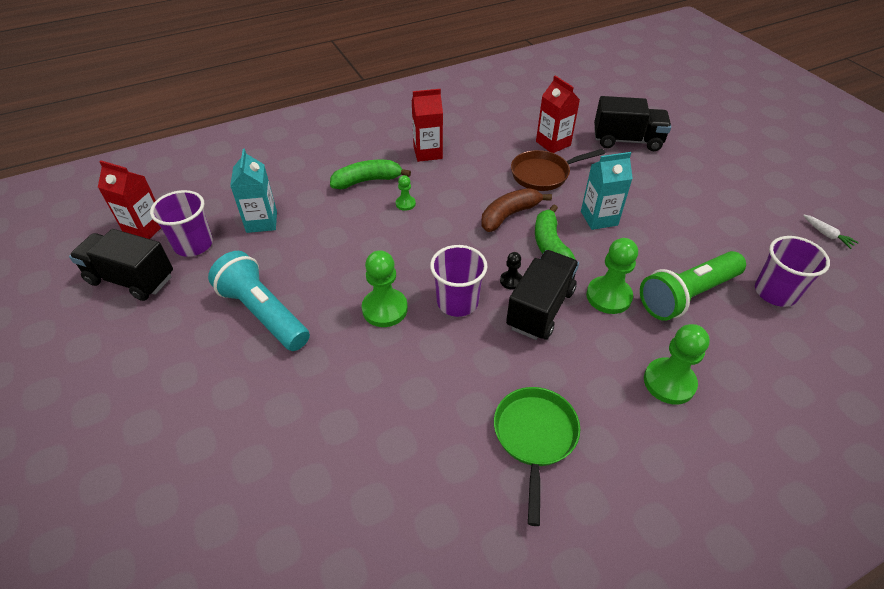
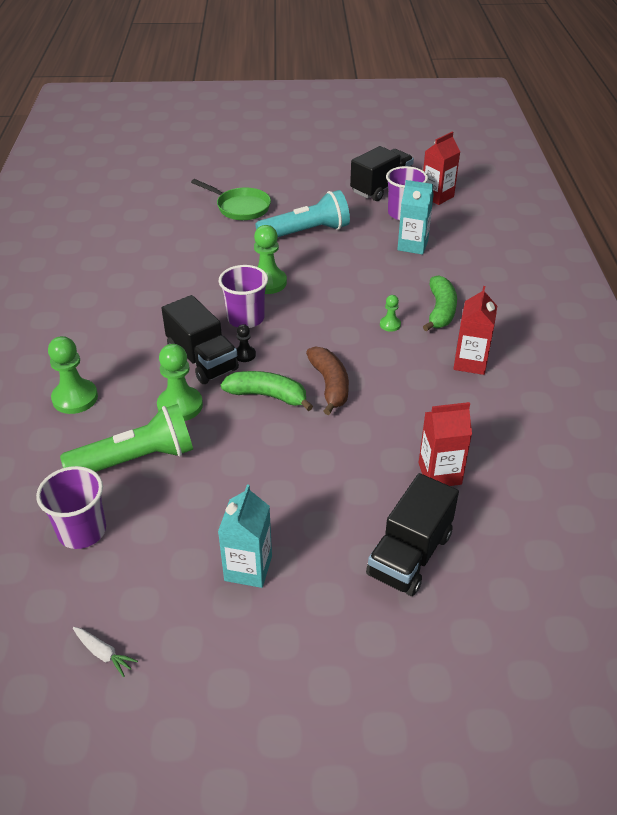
camera: 115 degrees right, 5 degrees down
green pan [494,387,580,526] -> green pan moved to [191,179,271,220]
brown pan [511,149,605,191] -> none
turquoise carton [581,152,633,230] -> turquoise carton moved to [218,485,272,588]
green flashlight [640,251,746,321] -> green flashlight turned 75 degrees clockwise [60,404,193,472]
white carrot [803,215,859,249] -> white carrot turned 135 degrees counterclockwise [73,627,138,677]

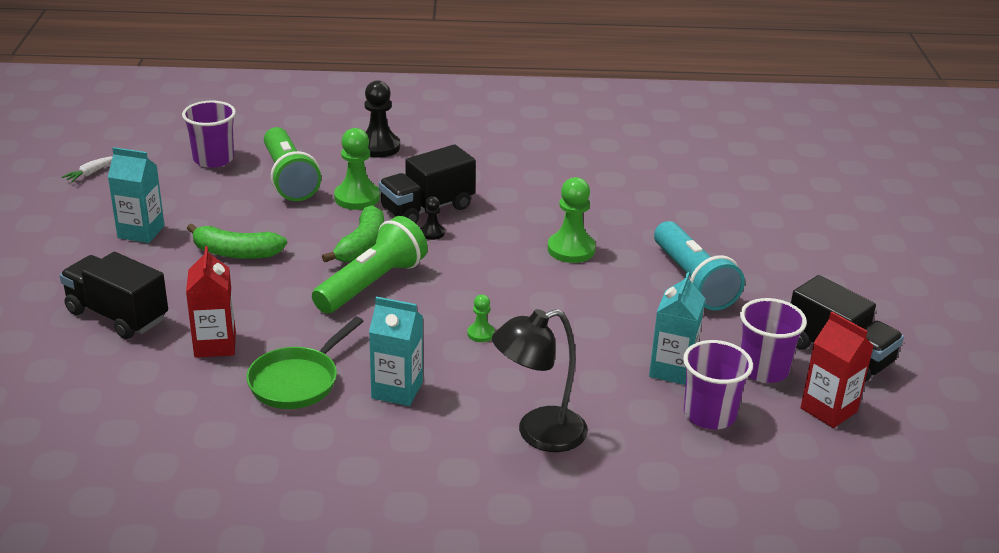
camera: 90 degrees right, 10 degrees down
green pawn [48,336,98,414] -> black pawn [364,80,400,158]
green pan [191,179,271,220] -> green pan moved to [246,317,363,409]
purple cup [219,265,268,328] -> purple cup moved to [683,340,753,429]
brown banana [306,346,349,415] -> green flashlight [312,216,428,313]
green banana [423,275,457,331] -> green banana moved to [187,224,287,259]
red carton [453,286,497,375] -> turquoise carton [369,297,423,406]
none -> black lamp [492,309,588,452]

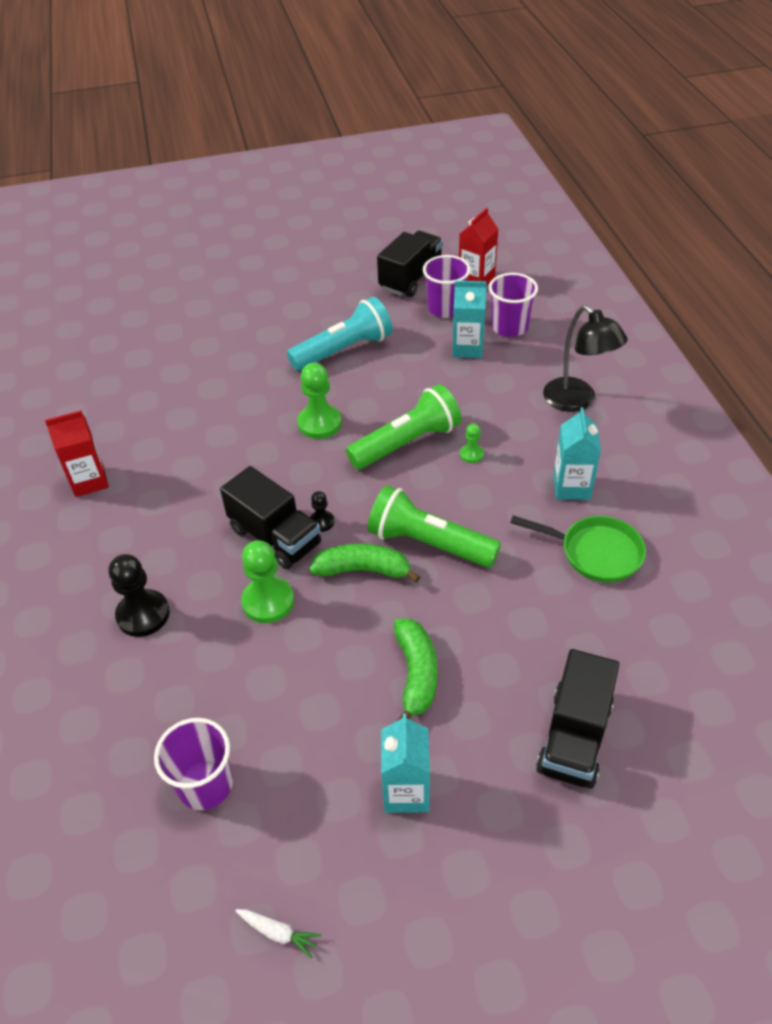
camera: 100 degrees left, 15 degrees up
red carton [186,246,236,358] -> red carton moved to [45,410,109,497]
green flashlight [264,127,321,201] -> green flashlight moved to [346,384,462,469]

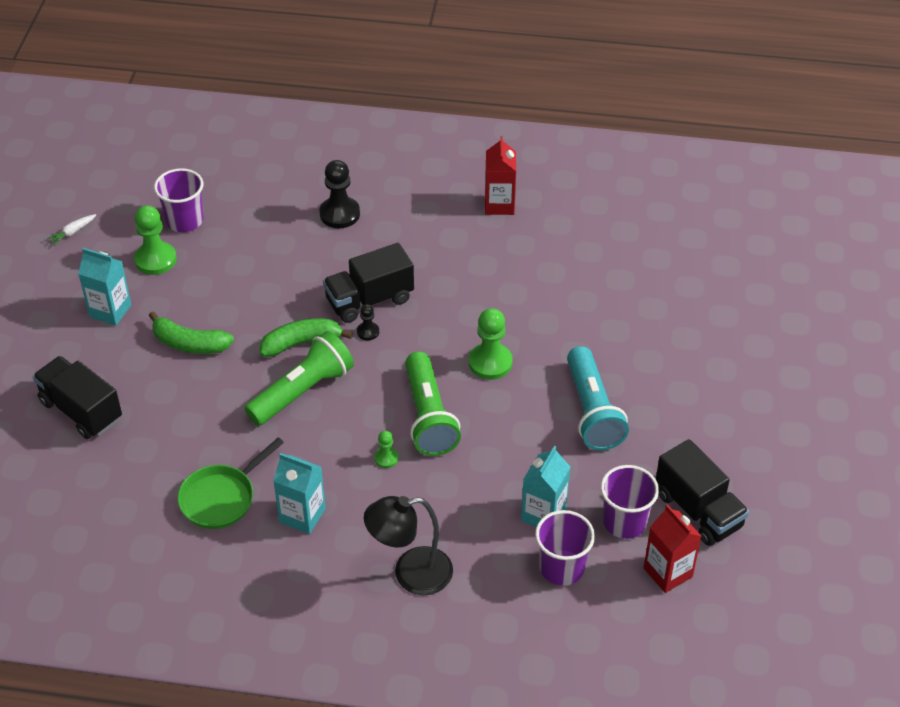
camera: 110 degrees right, 0 degrees up
green pawn [241,540,294,623] -> green pawn moved to [134,205,177,275]
green banana [309,544,420,583] -> green banana turned 135 degrees counterclockwise [260,318,353,357]

